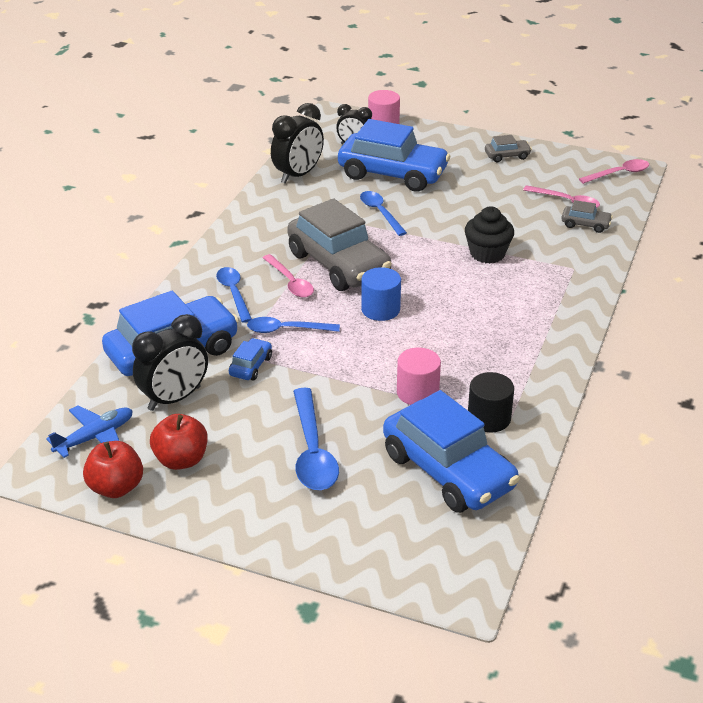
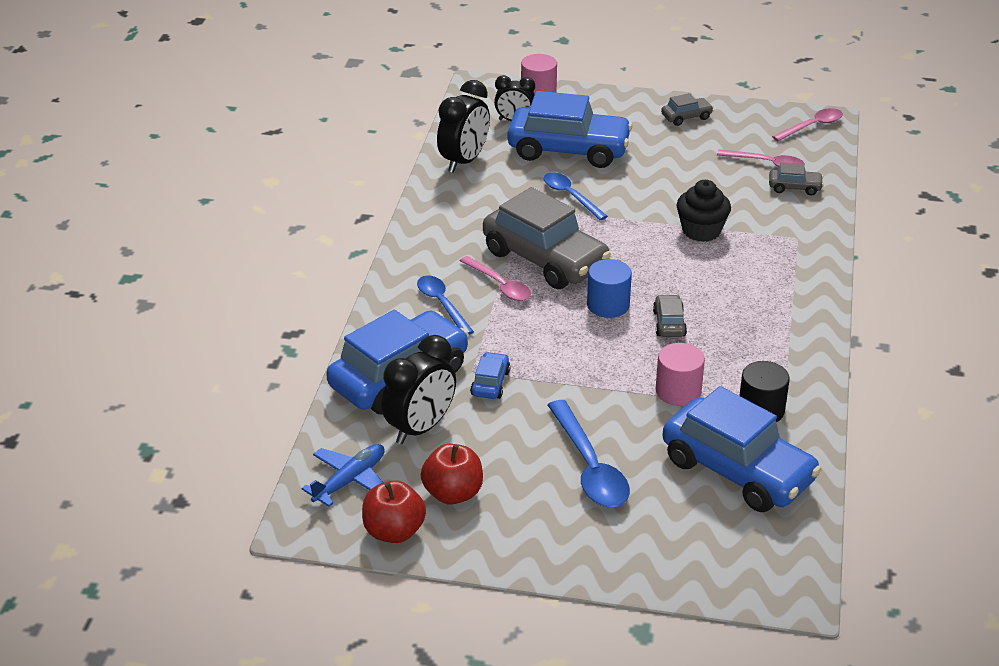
camera: 10 degrees left, 0 degrees up
blue spoon [247,317,340,333] -> none
none -> grey car [653,295,687,337]

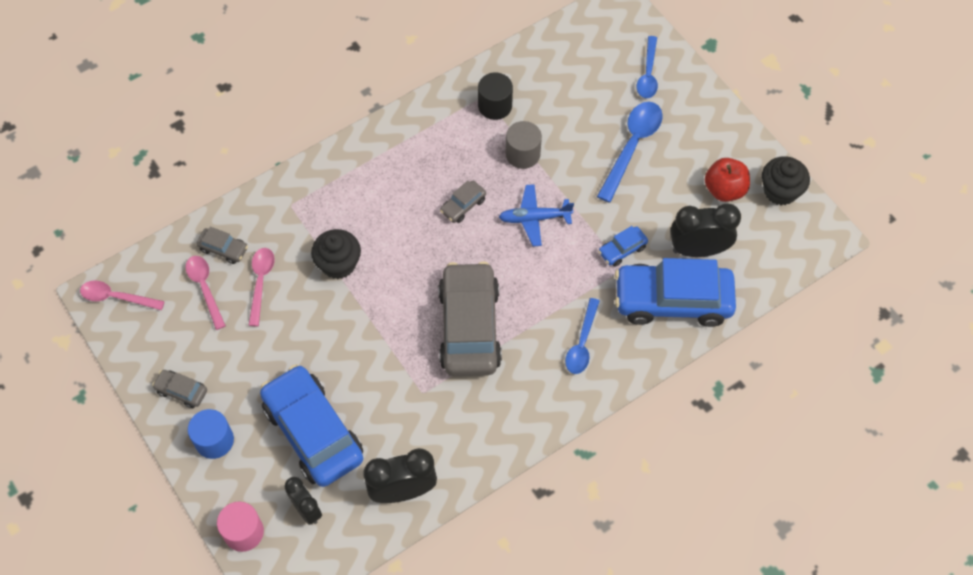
camera: 135 degrees left, 25 degrees up
blue plane [301,444,385,507] -> blue plane moved to [499,184,574,246]
red apple [362,480,426,543] -> black cupcake [762,156,810,205]
pink spoon [460,256,531,301] -> pink spoon moved to [249,248,275,326]
blue spoon [543,172,608,220] -> blue spoon moved to [637,36,658,98]
blue cylinder [587,259,632,318] -> blue cylinder moved to [188,409,234,459]
pink cylinder [656,343,705,406] -> grey cylinder [506,121,542,169]
blue car [663,386,822,512] -> none
grey car [769,162,824,195] -> grey car turned 150 degrees clockwise [196,227,248,264]

